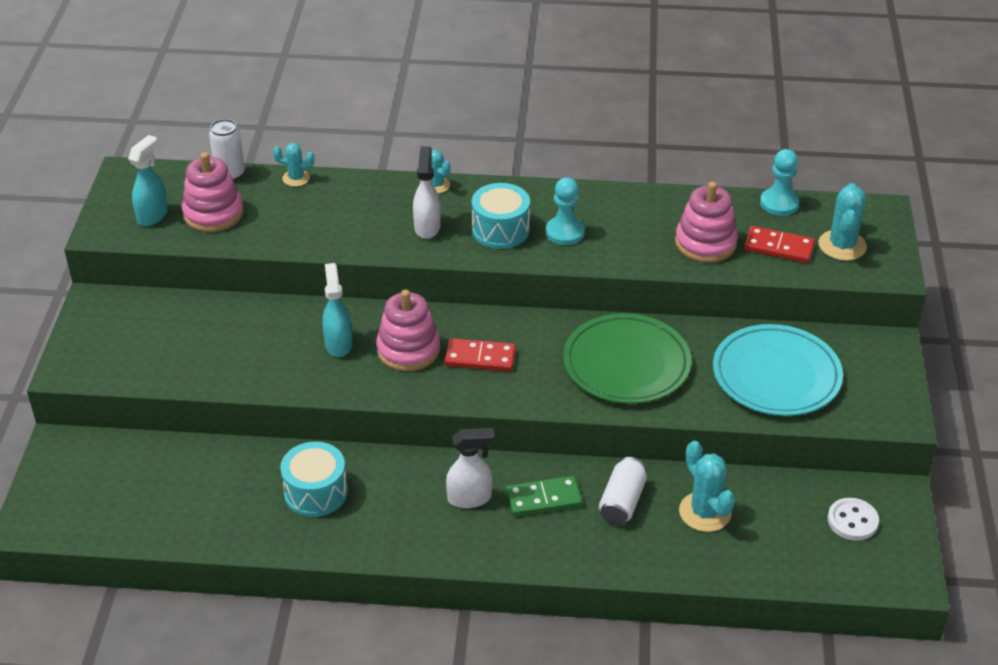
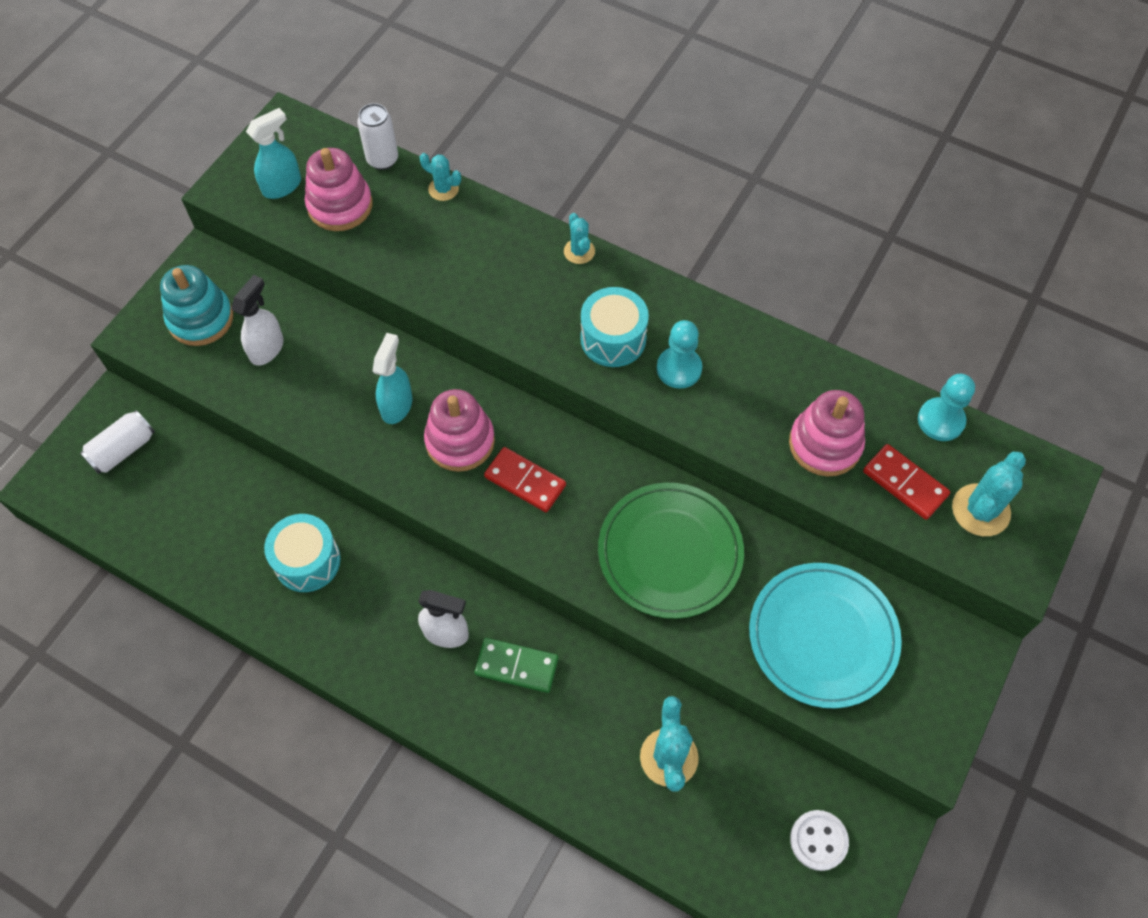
camera: 25 degrees right, 20 degrees up
white spray bottle [413,146,441,239] -> white spray bottle moved to [231,275,283,366]
white can [599,457,647,525] -> white can moved to [80,410,155,474]
none -> turquoise stacking toy [160,265,233,346]

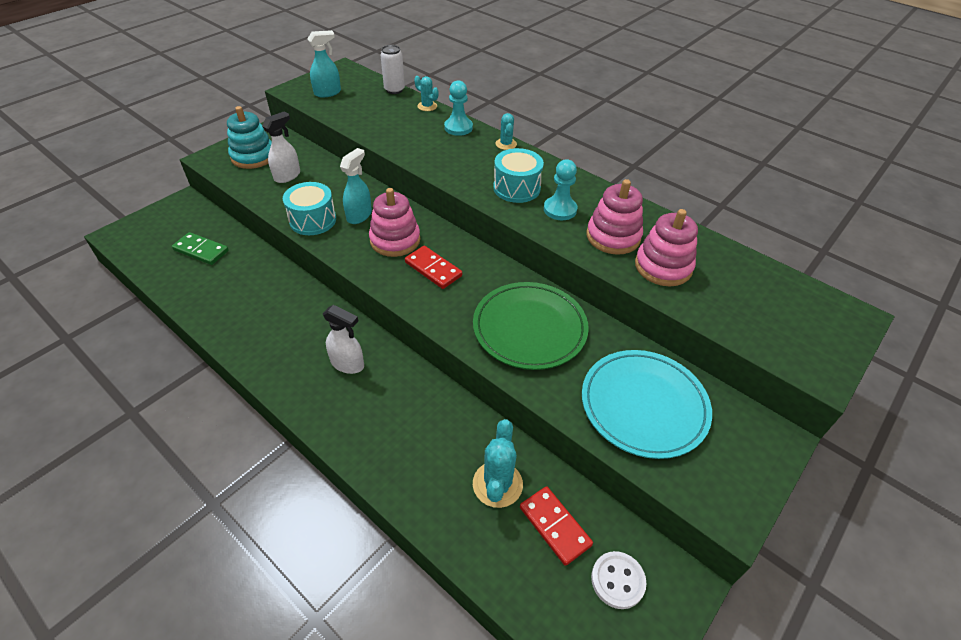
camera: 10 degrees right, 15 degrees down
white can [80,410,155,474] -> none
turquoise drum [264,514,341,592] -> turquoise drum moved to [283,182,336,235]
pink stacking toy [305,148,372,231] -> pink stacking toy moved to [587,179,643,255]
green domino [474,638,559,693] -> green domino moved to [172,232,229,265]
red domino [863,444,950,520] -> red domino moved to [520,486,593,566]
turquoise pawn [918,374,975,441] -> turquoise pawn moved to [444,80,473,136]
turquoise cactus [952,452,1026,536] -> none

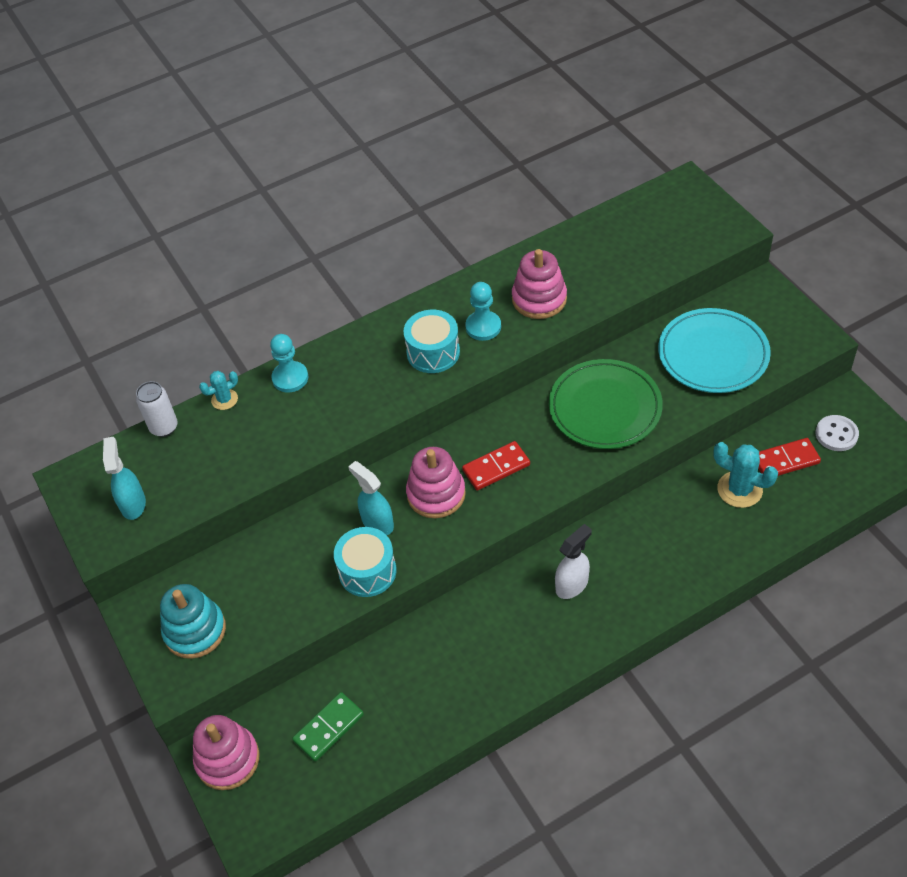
camera: 65 degrees left, 5 degrees up
white spray bottle [262,111,300,183] -> none
turquoise cactus [496,113,517,150] -> none
pink stacking toy [635,209,698,286] -> pink stacking toy moved to [193,715,259,790]

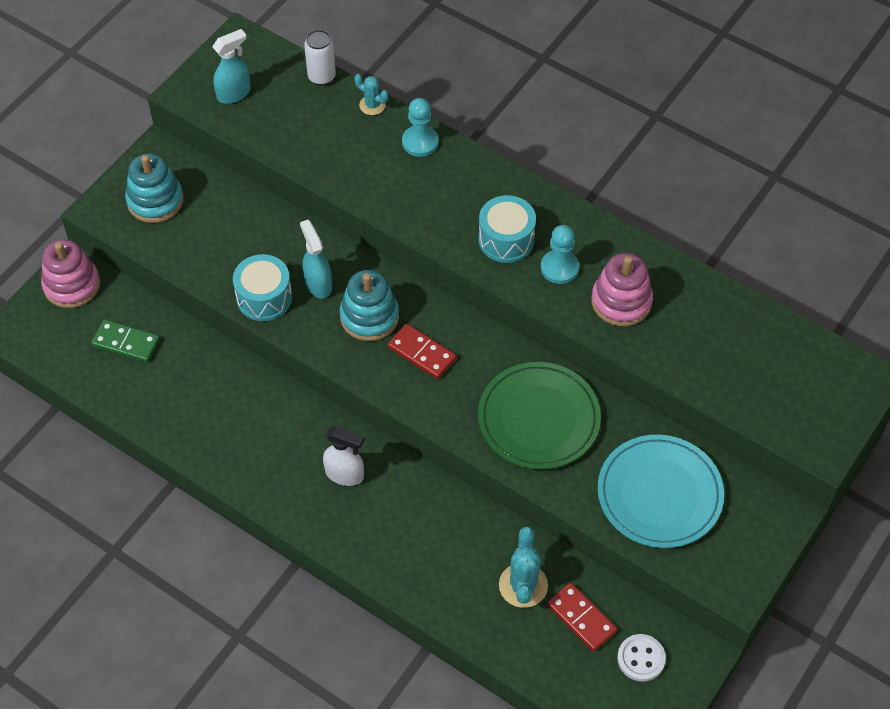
camera: 60 degrees right, 5 degrees up
turquoise spray bottle [348,461,394,535] -> turquoise spray bottle turned 45 degrees counterclockwise [300,220,332,298]
pink stacking toy [406,447,466,518] -> turquoise stacking toy [340,270,399,341]

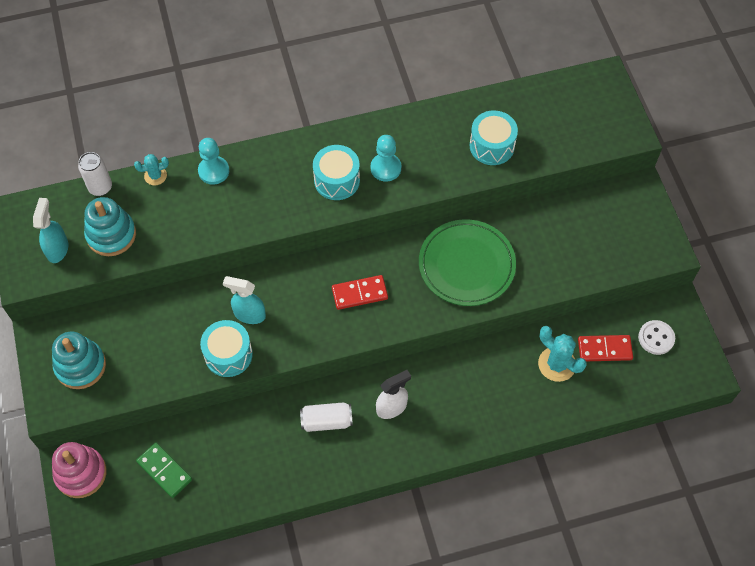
camera: 50 degrees left, 5 degrees up
green domino [91,319,160,363] -> green domino turned 75 degrees clockwise [136,443,192,498]
turquoise stacking toy [340,270,399,341] -> turquoise stacking toy moved to [84,197,136,256]
pink stacking toy [591,253,653,326] -> none
turquoise plate [597,435,724,548] -> none
none -> white can [300,402,353,432]
none -> turquoise drum [470,111,518,165]

